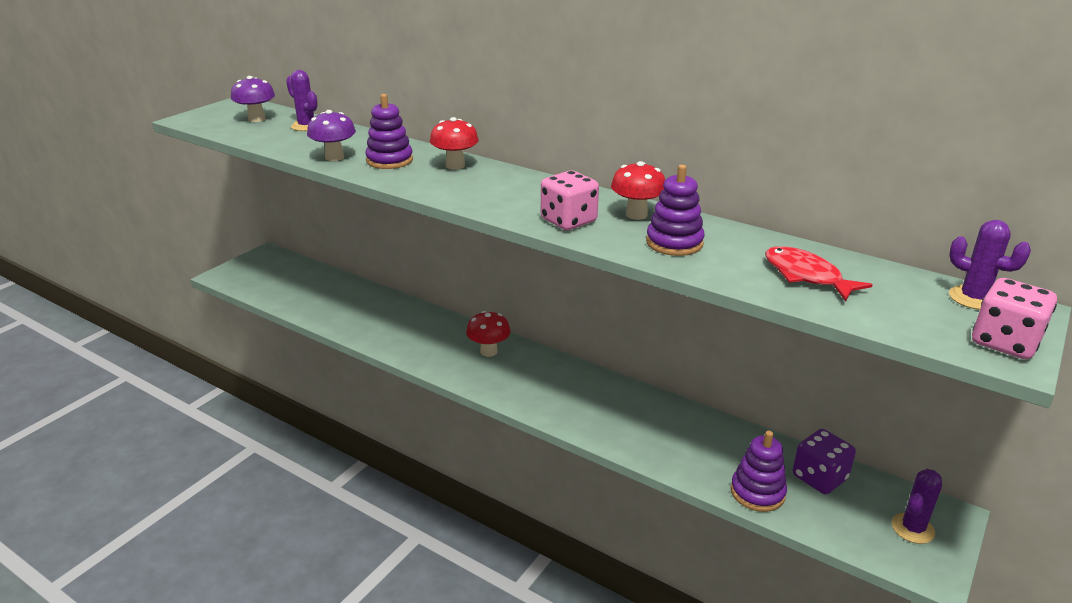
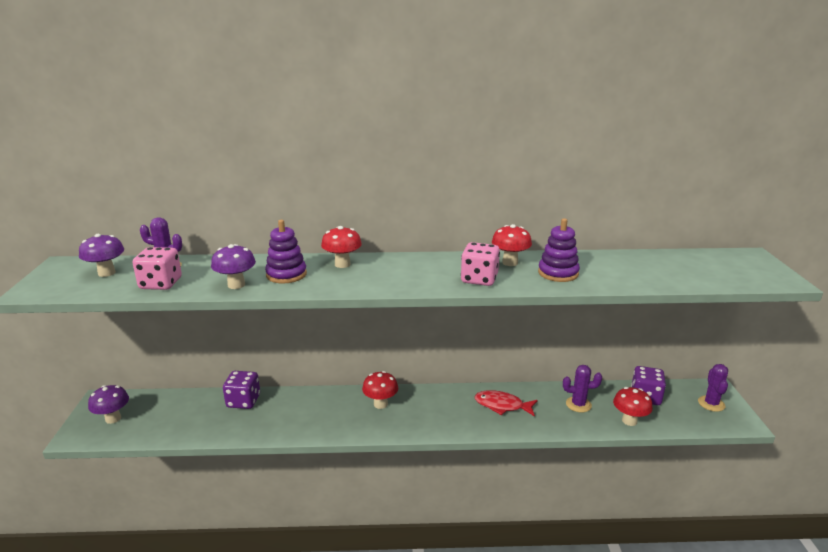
camera: 35 degrees left, 5 degrees down
purple stacking toy [731,431,787,512] -> red mushroom [613,387,653,426]
red fish [765,246,873,301] -> red fish moved to [475,390,538,417]
purple cactus [949,220,1031,310] -> purple cactus moved to [563,365,602,412]
pink dice [972,278,1057,359] -> pink dice moved to [133,247,182,290]
none -> purple mushroom [88,385,129,424]
none -> purple dice [223,371,260,409]

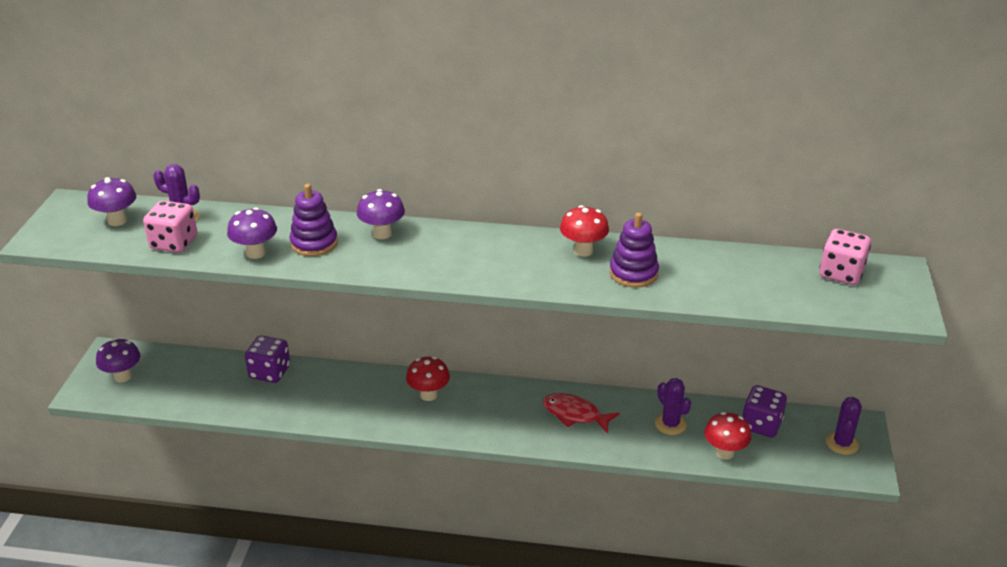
camera: 10 degrees right, 10 degrees up
red mushroom [321,226,362,268] -> purple mushroom [357,189,405,239]
pink dice [461,242,500,286] -> pink dice moved to [819,229,871,285]
purple cactus [563,365,602,412] -> purple cactus turned 45 degrees clockwise [655,378,691,435]

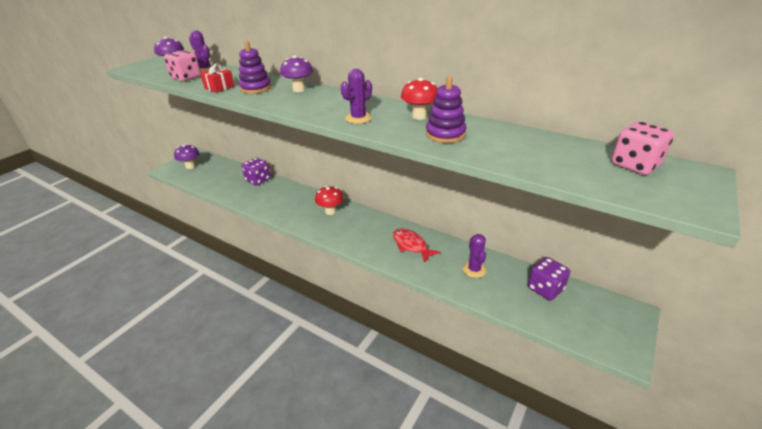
camera: 25 degrees right, 0 degrees up
purple mushroom [227,207,277,259] -> red gift [200,63,235,93]
red mushroom [704,412,751,460] -> none
purple cactus [826,397,862,455] -> purple cactus moved to [341,69,372,124]

